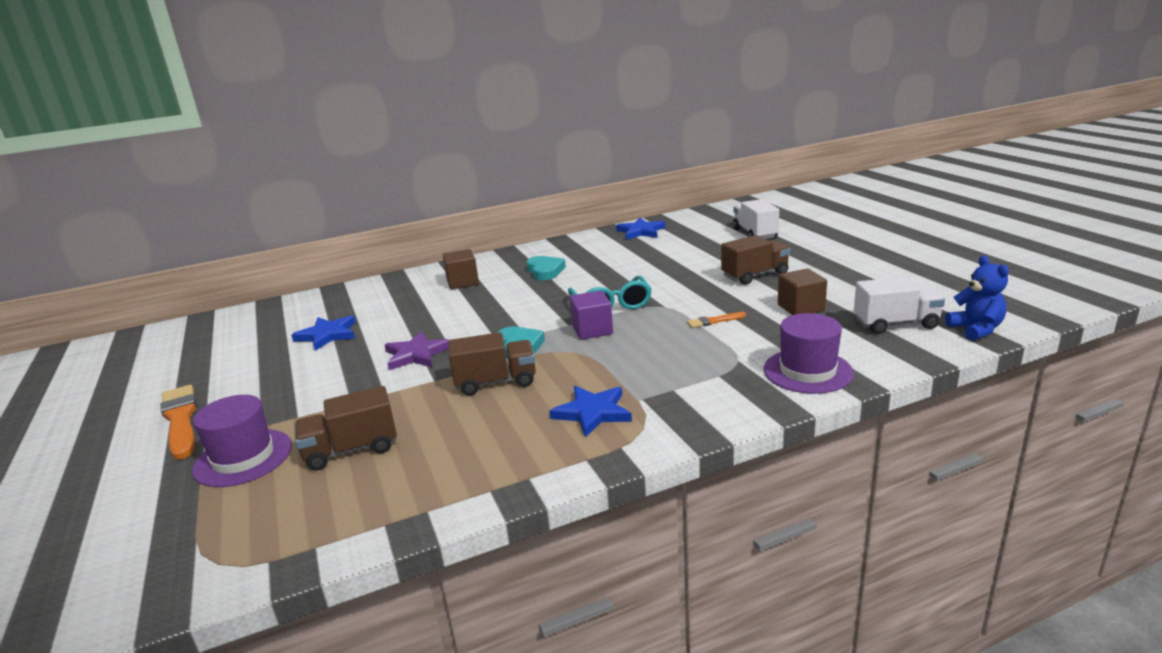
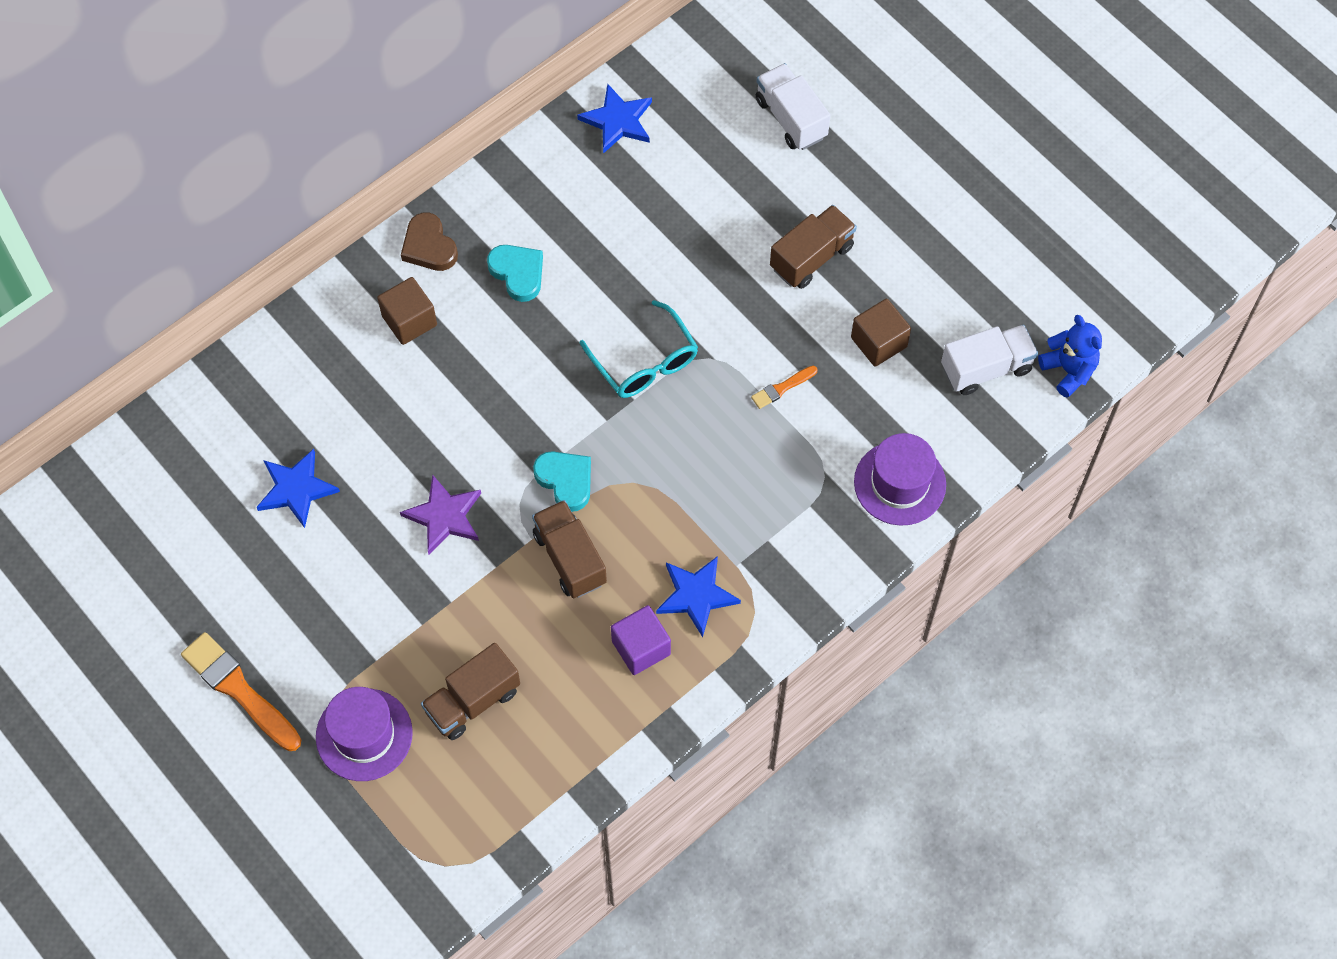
camera: 20 degrees left, 40 degrees up
brown truck [448,332,536,395] -> brown truck turned 90 degrees counterclockwise [532,500,607,598]
purple cube [570,290,613,340] -> purple cube moved to [611,605,671,675]
none -> brown heart [401,212,458,271]

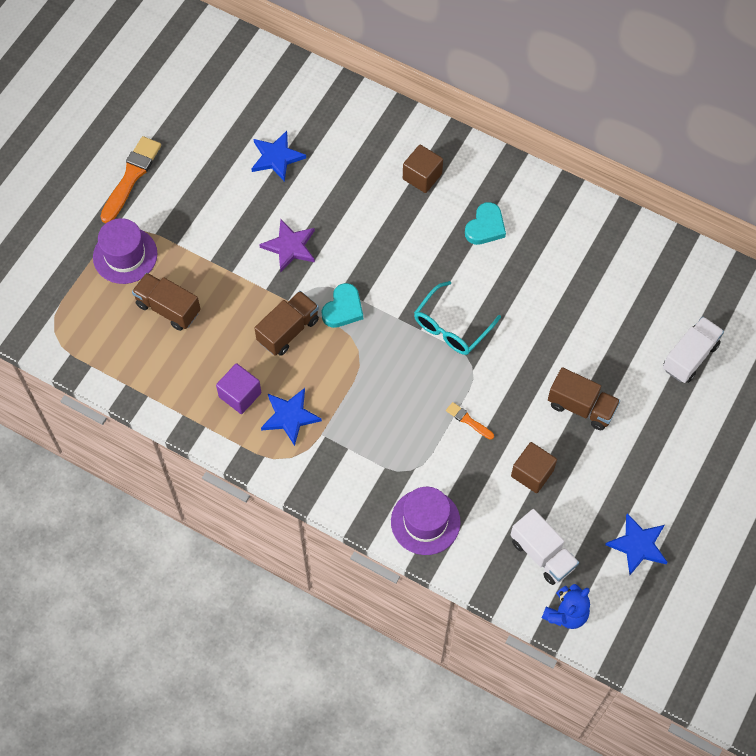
camera: 70 degrees right, 0 degrees up
brown heart [401,212,458,271] -> none
blue star [577,83,652,154] -> blue star moved to [605,513,668,575]

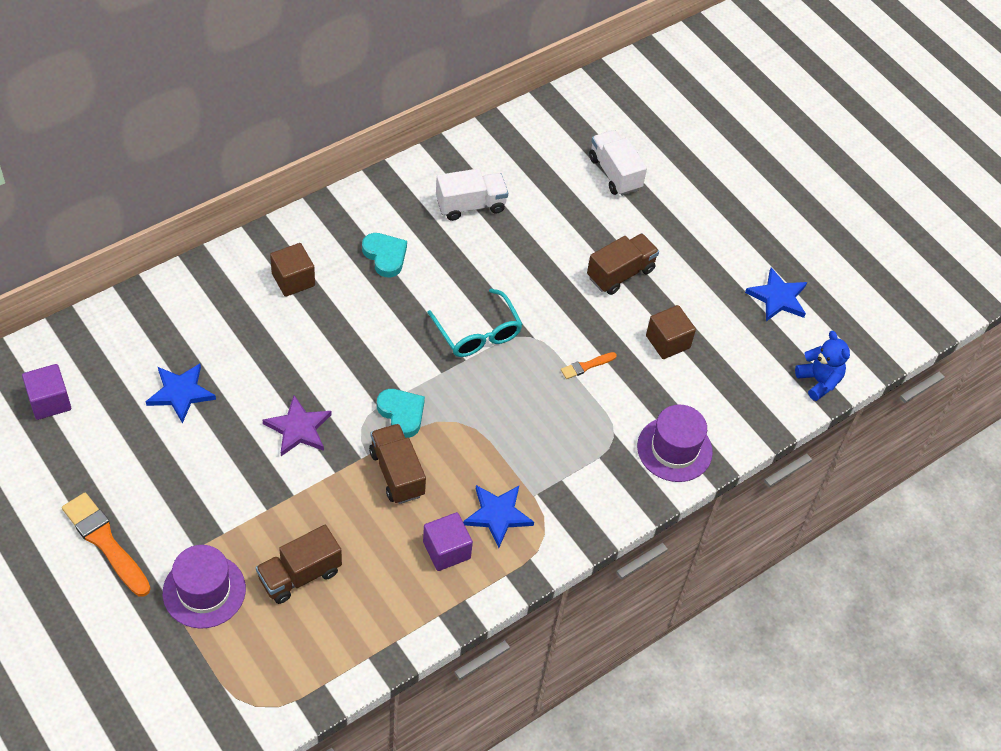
camera: 70 degrees left, 10 degrees down
white truck [510,509,579,585] -> white truck moved to [436,168,508,221]
none -> purple cube [22,364,71,420]

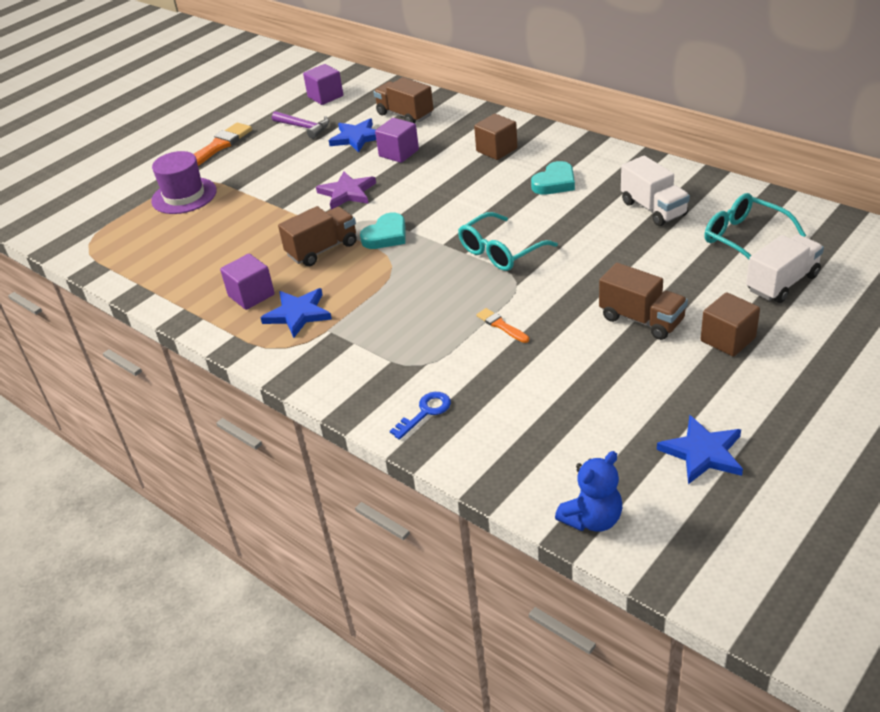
camera: 85 degrees right, 15 degrees down
brown truck [256,525,342,604] -> brown truck moved to [373,77,433,123]
purple hat [637,405,713,482] -> blue key [390,392,451,440]
brown cube [646,305,696,359] -> brown cube moved to [701,292,760,357]
none -> purple hammer [272,111,329,139]
none -> purple cube [375,118,419,163]
none -> turquoise glasses [704,193,806,259]

